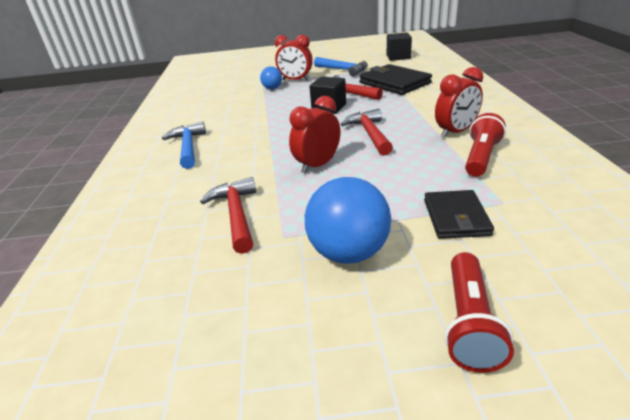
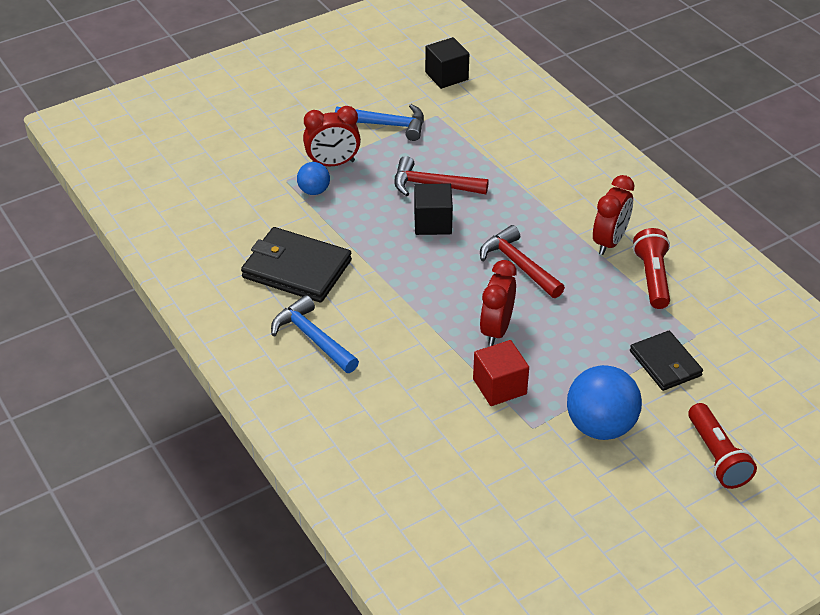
camera: 30 degrees left, 10 degrees up
red hammer [200,177,256,254] -> none
black wallet [359,64,432,95] -> black wallet moved to [241,227,352,303]
none -> red cube [473,340,529,406]

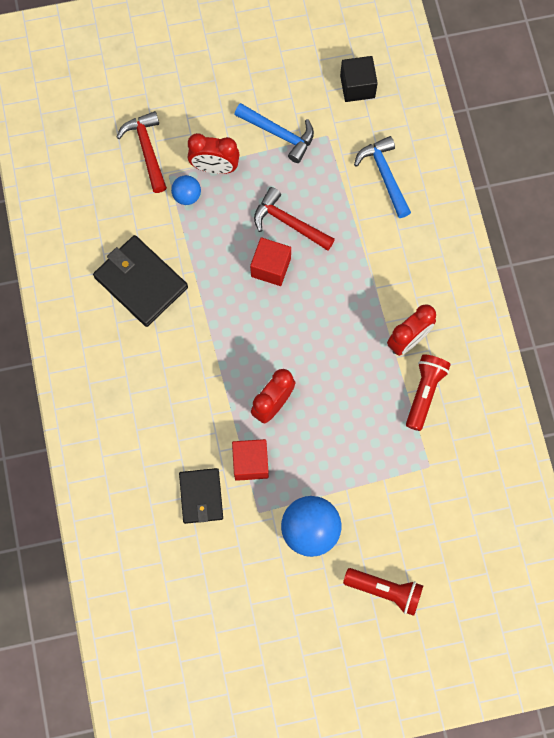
camera: 20 degrees right, 30 degrees up
blue hammer [271,295,359,373] -> blue hammer moved to [354,136,411,218]
black cube [414,183,453,235] -> red cube [250,237,291,286]
red hammer [480,225,565,298] -> red hammer moved to [117,111,167,193]
black wallet [630,331,703,391] -> black wallet moved to [179,468,223,524]
red flashlight [688,403,757,489] -> red flashlight turned 75 degrees counterclockwise [343,568,423,616]

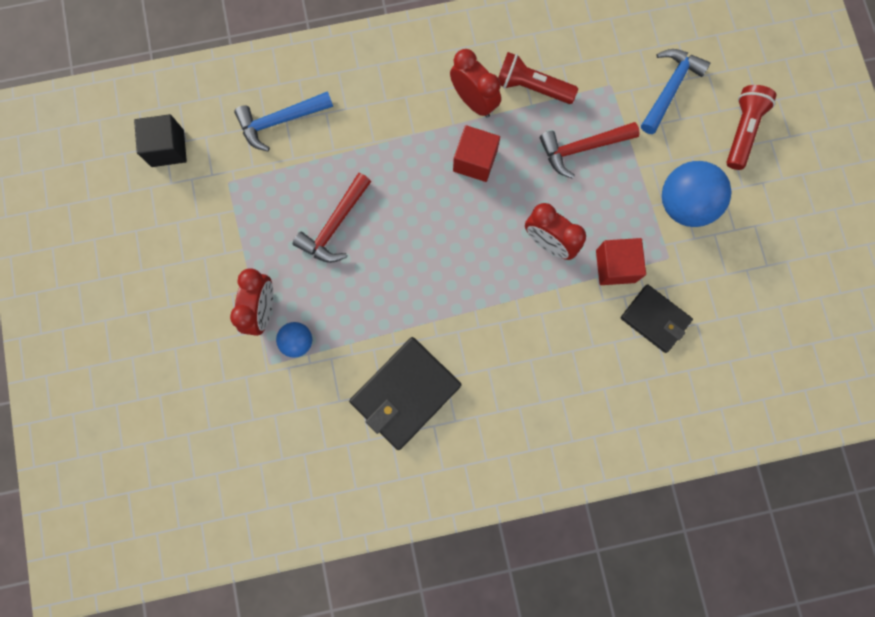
camera: 90 degrees left, 5 degrees up
red hammer [117,111,167,193] -> red hammer moved to [540,122,640,179]
black wallet [179,468,223,524] -> black wallet turned 45 degrees clockwise [621,284,693,353]
blue hammer [234,103,314,163] -> blue hammer moved to [641,49,710,134]
red cube [250,237,291,286] -> red cube moved to [453,125,500,182]

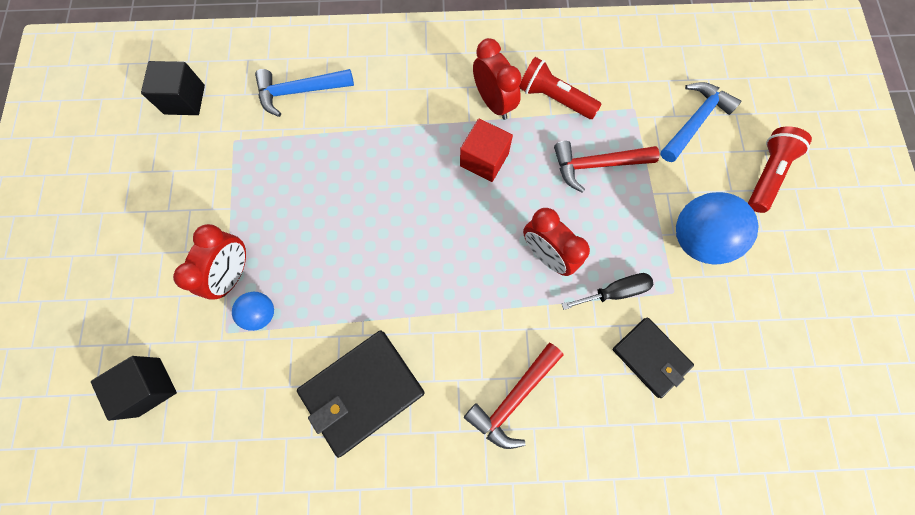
camera: 10 degrees right, 5 degrees down
red hammer [293,173,371,263] -> red hammer moved to [464,343,563,449]
red cube [596,238,646,285] -> black screwdriver [562,273,653,310]
none -> black cube [91,356,177,421]

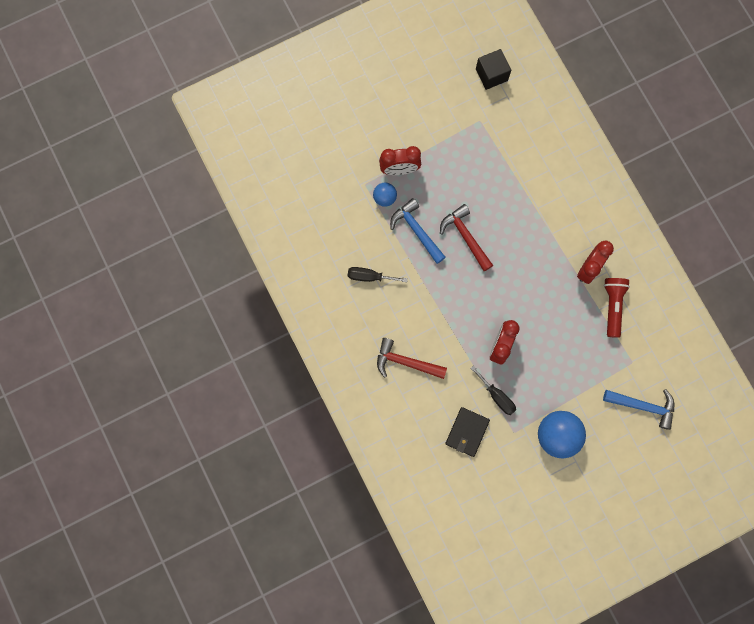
camera: 65 degrees right, 5 degrees up
black cube [91,356,177,421] -> none
blue hammer [255,69,354,117] -> blue hammer moved to [390,198,446,264]
black wallet [297,330,425,458] -> black screwdriver [348,267,408,282]
red cube [460,119,513,182] -> none
red hammer [554,141,659,193] -> red hammer moved to [440,204,493,271]
red flashlight [748,126,812,213] -> none

